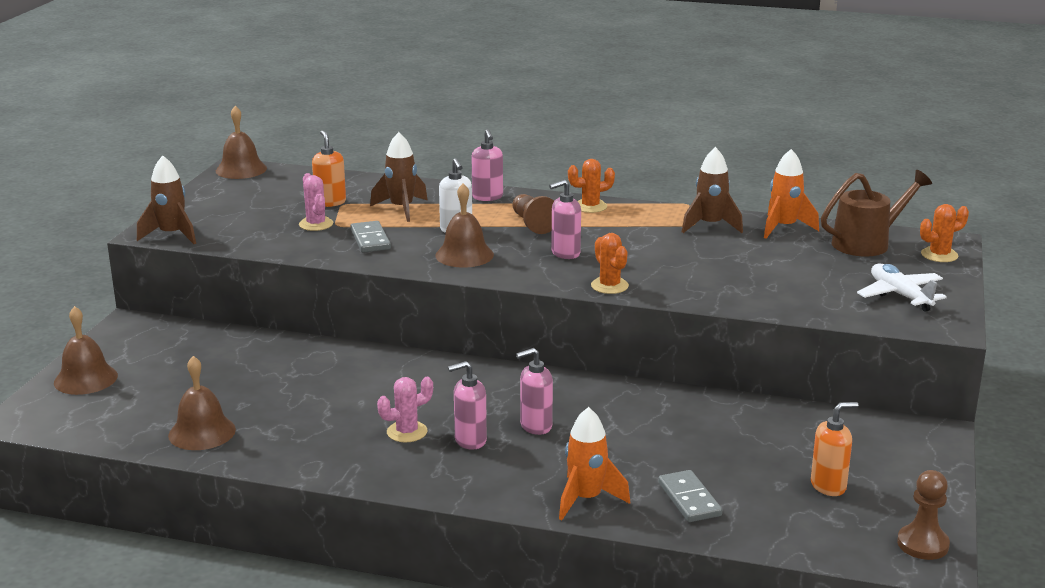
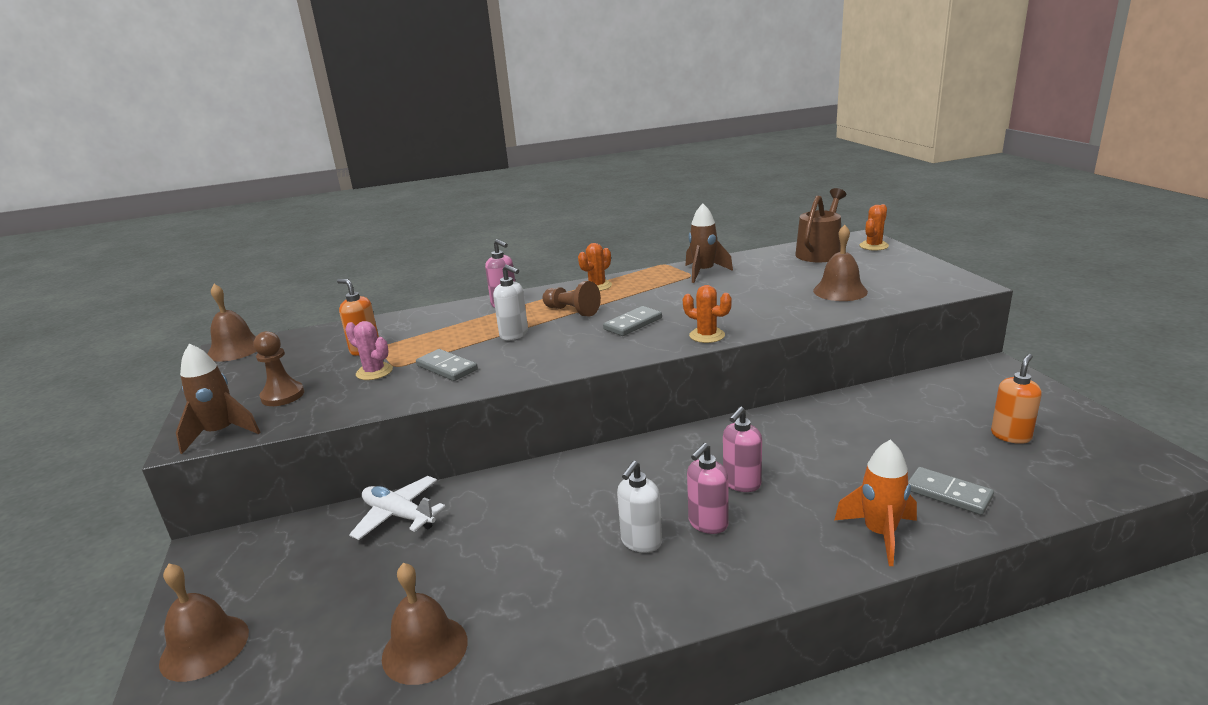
camera: 30 degrees left, 0 degrees up
brown rocket [370,132,428,222] -> none
pink cactus [377,377,433,442] -> white soap dispenser [617,461,662,553]
brown bell [435,183,494,268] -> brown bell moved to [813,225,868,301]
pink soap dispenser [549,180,581,259] -> grey domino [603,306,662,336]
orange rocket [764,149,819,239] -> none
white plane [857,264,947,312] -> white plane moved to [349,476,446,540]
brown pawn [897,470,950,560] -> brown pawn moved to [253,331,304,406]

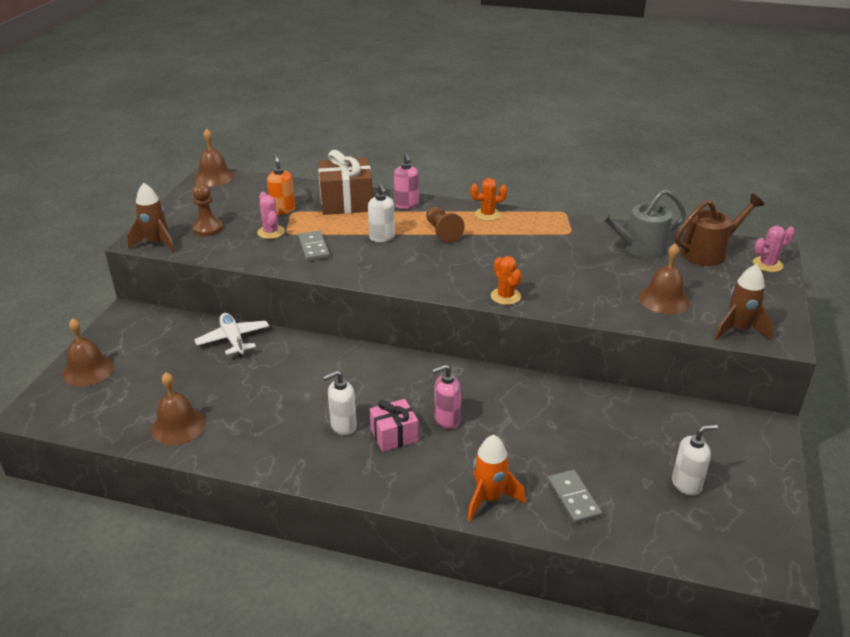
camera: 30 degrees right, 10 degrees up
grey domino [603,306,662,336] -> none
brown rocket [686,203,733,283] -> brown rocket moved to [714,264,773,341]
pink soap dispenser [687,443,729,534] -> pink gift [369,399,418,452]
orange cactus [859,204,889,251] -> pink cactus [753,226,795,272]
orange soap dispenser [991,354,1042,444] -> white soap dispenser [672,424,718,496]
none -> brown gift [318,150,373,215]
none -> grey watering can [595,189,686,259]

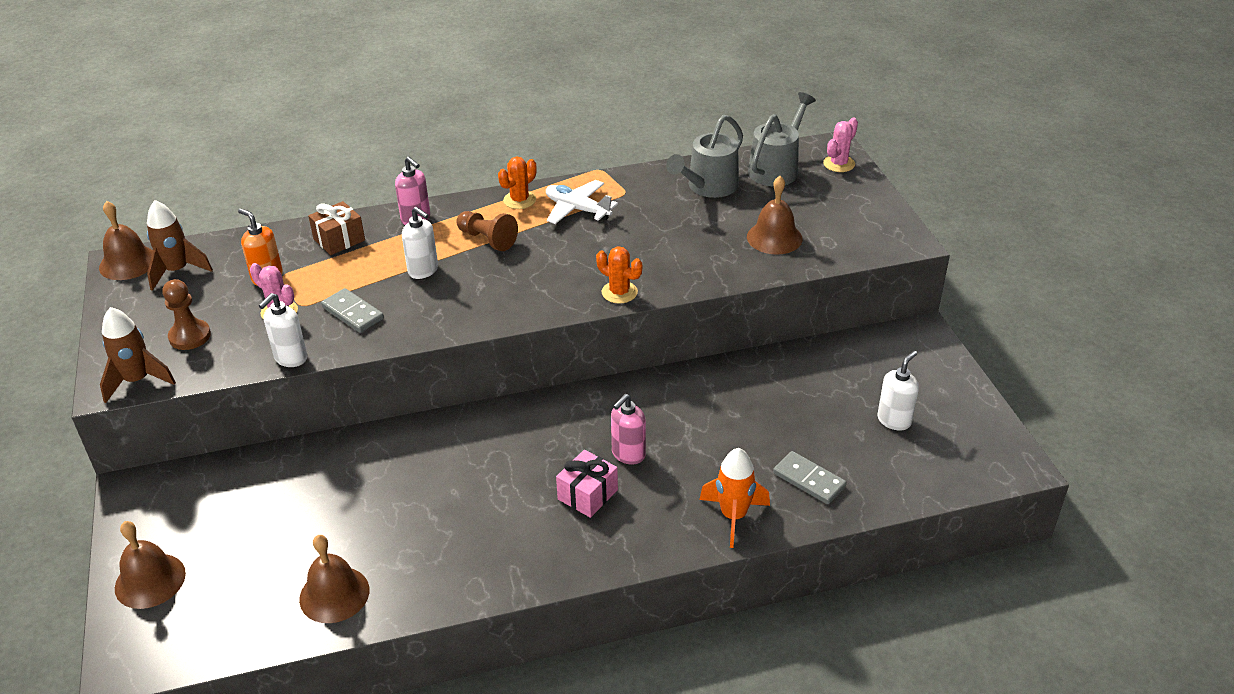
camera: 30 degrees left, 5 degrees up
white plane [194,313,269,357] -> white plane moved to [546,180,618,224]
brown gift [318,150,373,215] -> brown gift [308,201,365,255], size x0.60
white soap dispenser [323,370,357,435] -> white soap dispenser moved to [259,293,307,367]
brown watering can [675,194,764,266] -> grey watering can [748,92,816,186]
brown rocket [714,264,773,341] -> brown rocket moved to [147,200,213,291]

